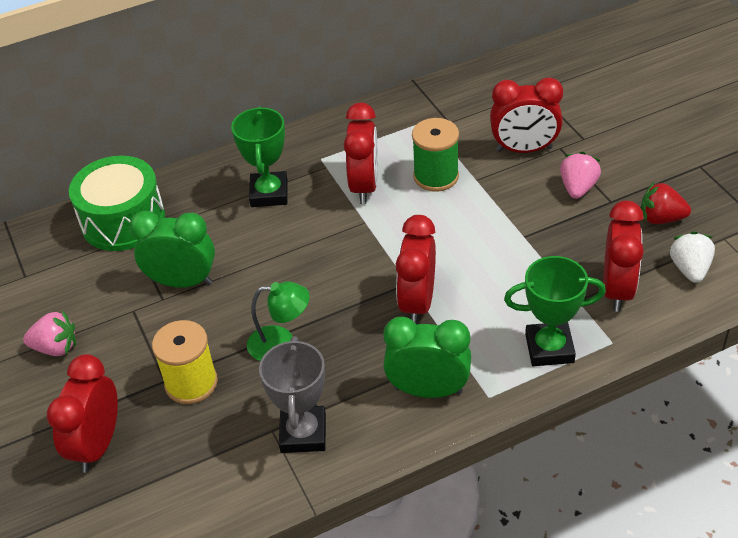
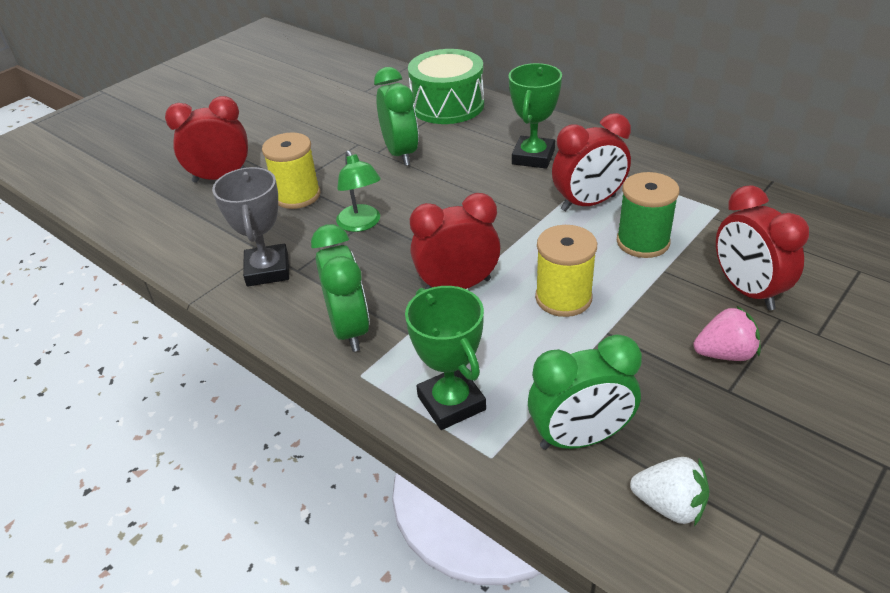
camera: 65 degrees right, 5 degrees down
pink strawberry [23,311,76,356] -> none
green trophy [231,107,288,207] -> green trophy turned 45 degrees counterclockwise [508,63,562,169]
grey trophy [259,336,326,453] -> grey trophy turned 75 degrees counterclockwise [212,167,289,287]
red clock [603,201,644,312] -> green clock [528,334,642,450]
red strawberry [641,182,691,224] -> none
white strawberry [670,231,715,283] -> white strawberry turned 45 degrees clockwise [630,457,710,526]
none -> yellow spool [535,225,597,317]

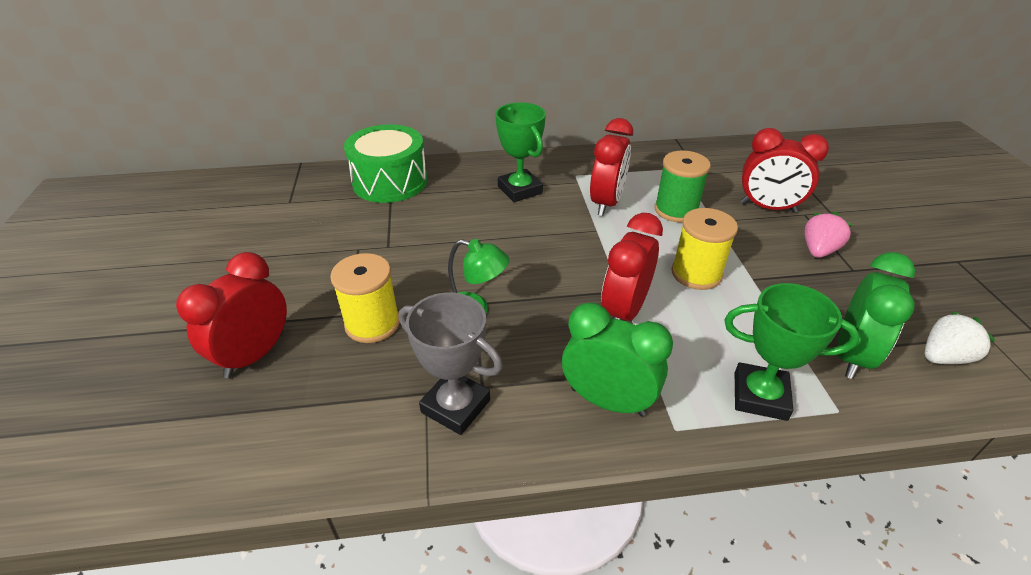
camera: 50 degrees left, 0 degrees up
green clock [374,67,419,166] -> none

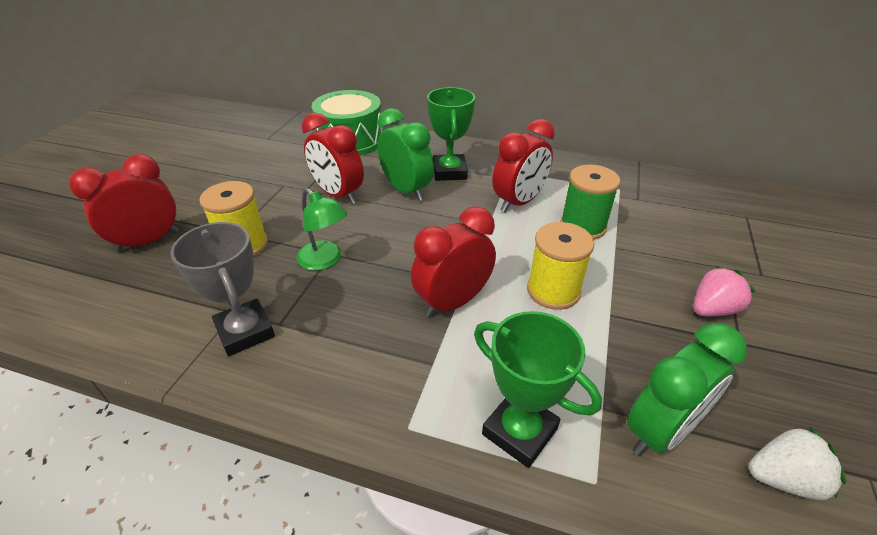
camera: 25 degrees right, 0 degrees up
green clock [562,303,673,416] -> green clock moved to [378,108,434,201]
red clock [741,128,829,213] -> red clock moved to [302,113,364,204]

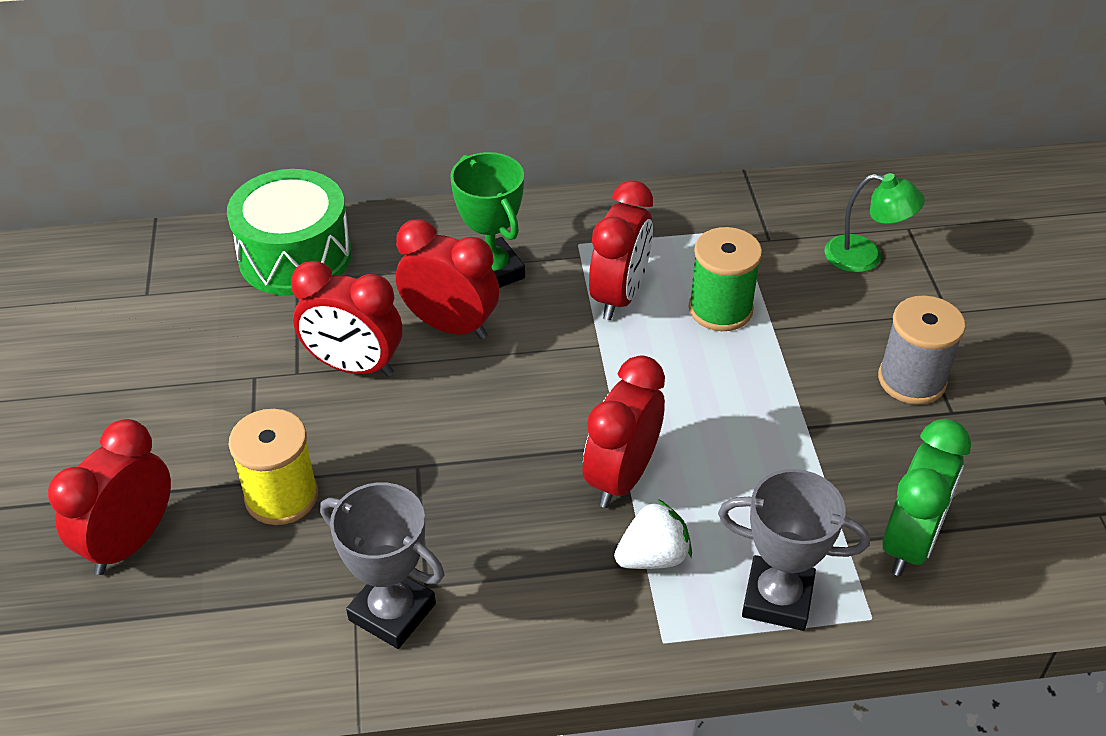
camera: 25 degrees left, 5 degrees up
green lamp [296,188,348,270] -> green lamp moved to [824,173,925,273]
green clock [378,108,434,201] -> red clock [396,219,499,339]
green trophy [474,311,602,468] -> grey trophy [718,469,870,631]
yellow spool [527,222,594,310] -> none
pink strawberry [693,265,755,316] -> grey spool [878,295,966,405]
white strawberry [749,426,846,500] -> white strawberry moved to [614,499,692,569]

